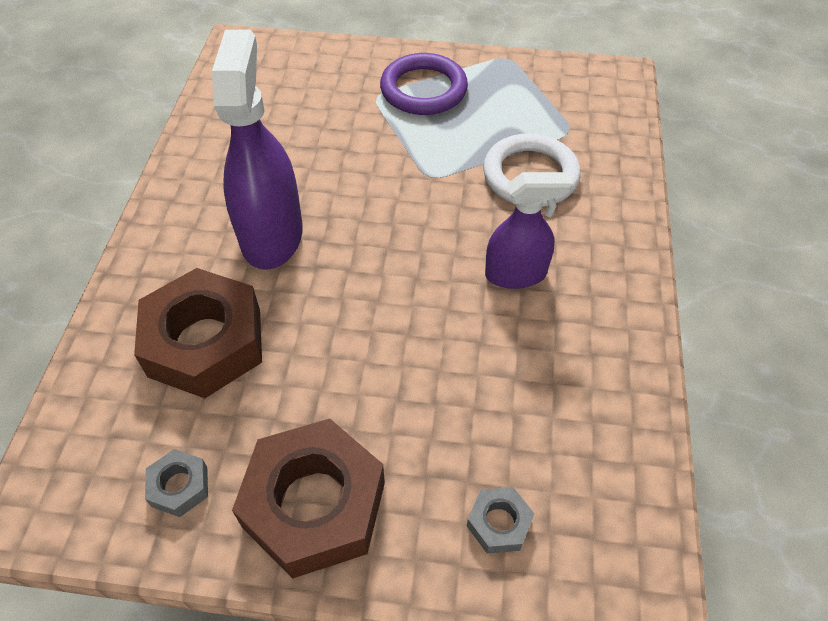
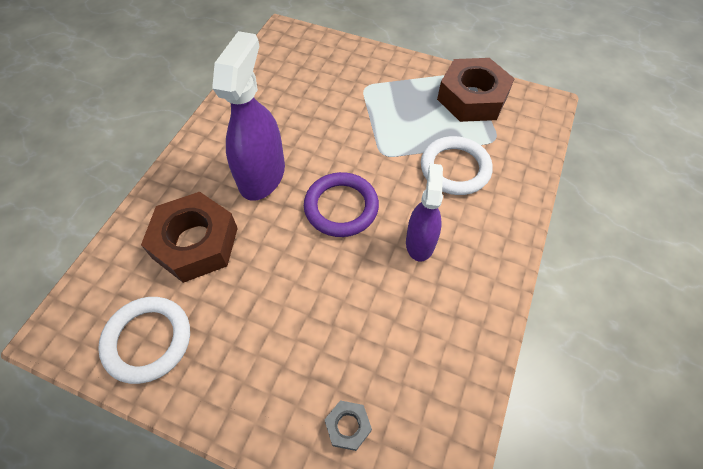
camera: 15 degrees right, 5 degrees up
grey nut [145,449,208,517] -> white ring [98,297,190,384]
brown nut [232,419,385,578] -> brown nut moved to [437,58,515,122]
purple ring [380,53,468,115] -> purple ring moved to [304,172,379,237]
purple spray bottle [485,172,573,289] -> purple spray bottle turned 90 degrees counterclockwise [406,164,443,262]

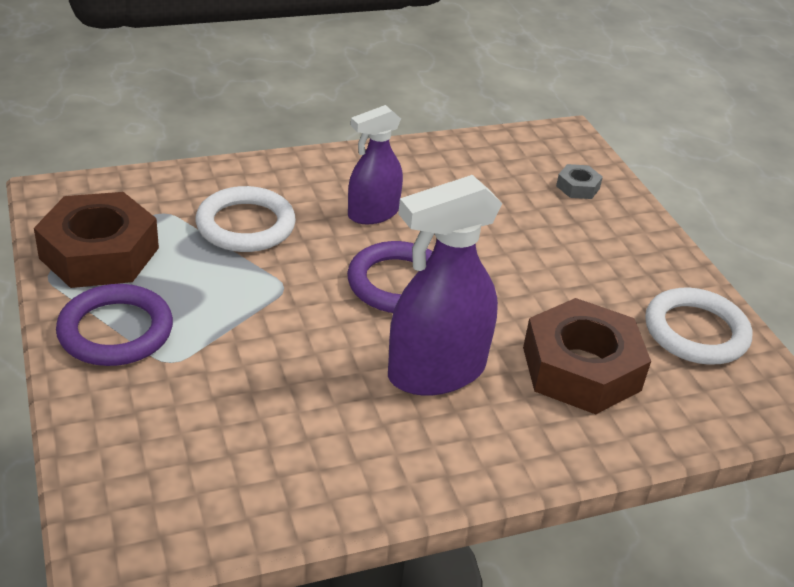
camera: 135 degrees left, 20 degrees down
none -> purple ring [56,284,173,366]

